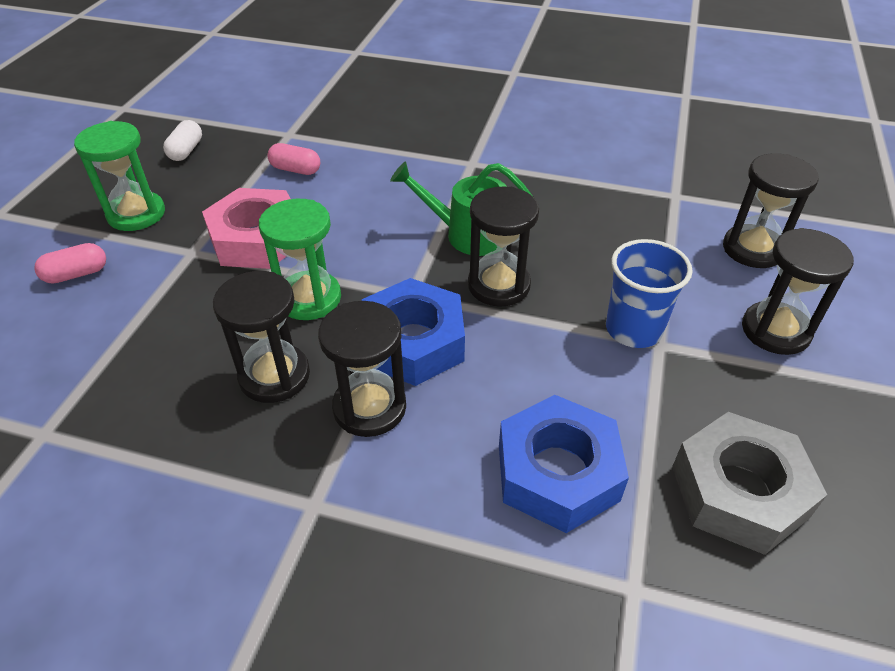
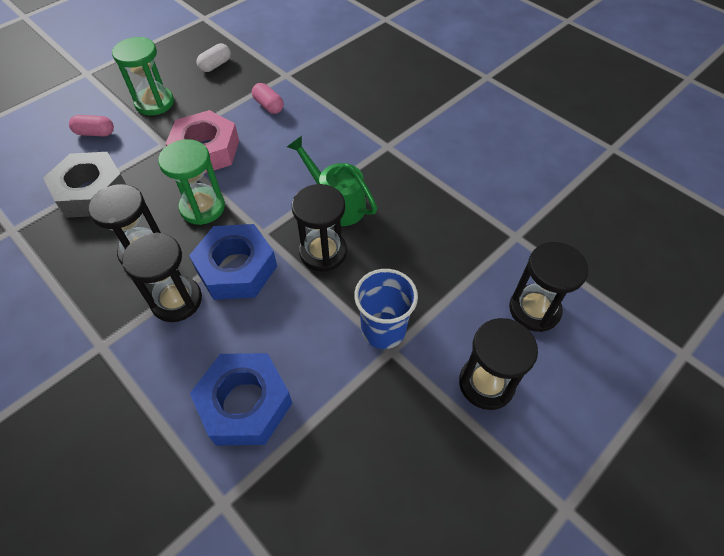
camera: 30 degrees right, 10 degrees up
grey nut [672,412,827,555] -> grey nut moved to [43,152,126,218]

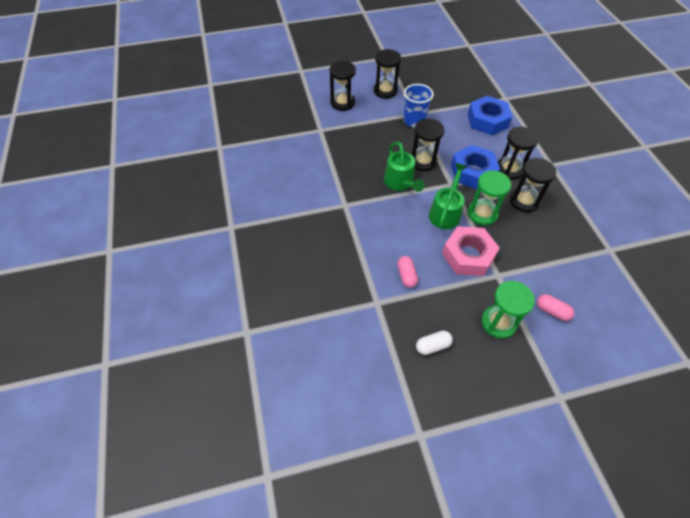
camera: 150 degrees left, 0 degrees up
grey nut [43,152,126,218] -> none
none -> green watering can [429,163,468,229]

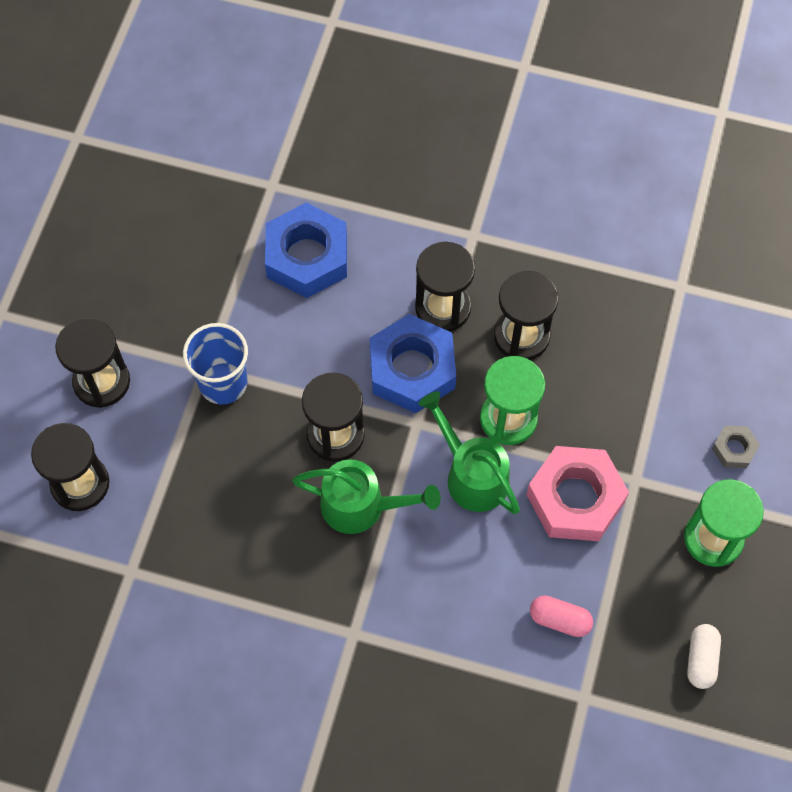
camera: 60 degrees left, 10 degrees up
pink capsule [537,294,575,321] -> grey nut [712,426,760,468]

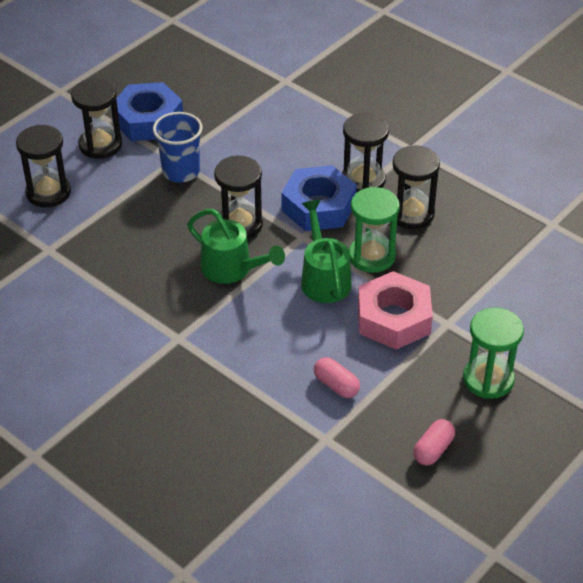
camera: 25 degrees right, 20 degrees down
blue nut [265,203,347,298] -> blue nut moved to [111,82,183,141]
white capsule [687,624,721,689] -> pink capsule [413,419,455,465]
grey nut [712,426,760,468] -> none

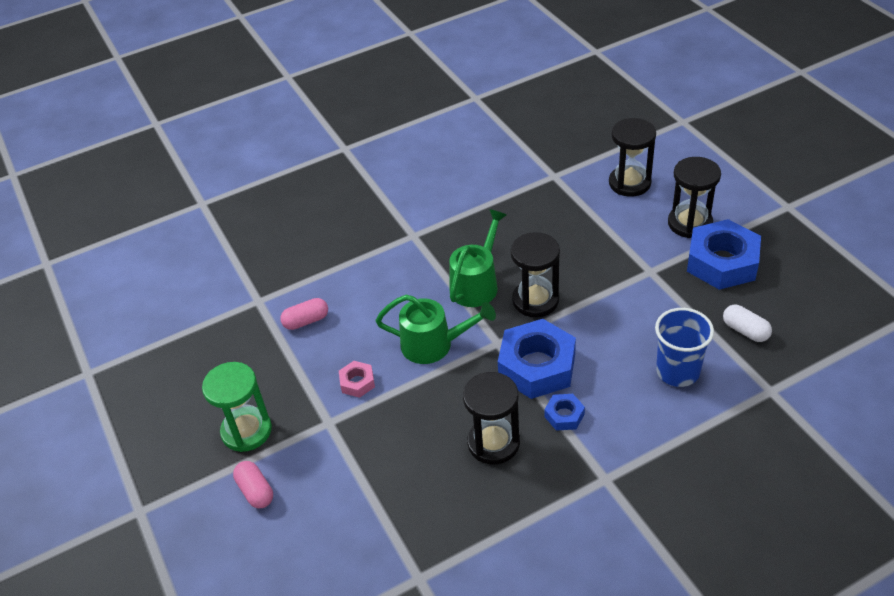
camera: 115 degrees right, 0 degrees up
blue cup [153,112,203,183] -> blue cup moved to [655,308,714,387]
green watering can [187,209,285,284] -> green watering can turned 150 degrees clockwise [449,209,507,307]
black hourglass [342,113,389,193] -> blue nut [544,394,585,431]
green hourglass [349,187,400,273] -> none
pink nut [358,271,433,349] -> pink nut [339,361,375,398], size x0.46
pink capsule [413,419,455,465] -> pink capsule moved to [233,461,273,508]
none -> white capsule [723,305,772,342]

